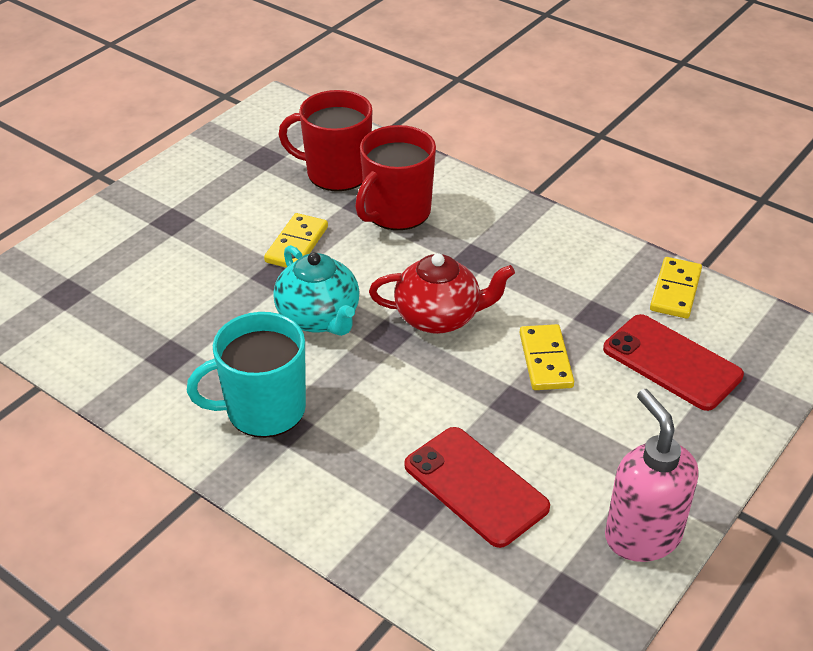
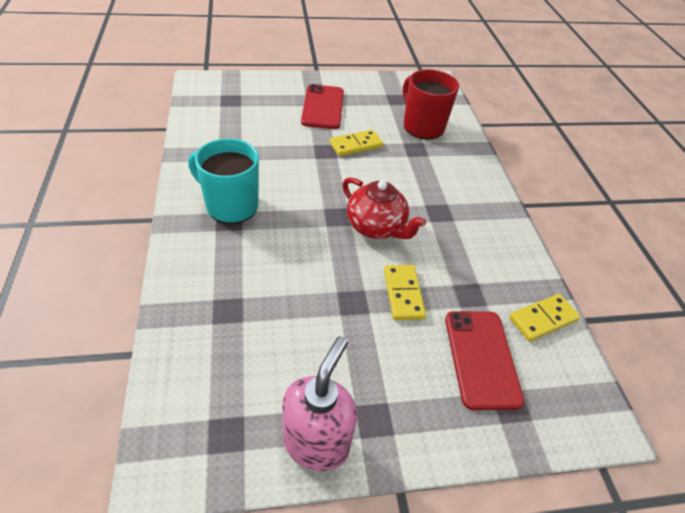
camera: 40 degrees right, 5 degrees up
turquoise teapot [273,245,360,336] -> none
red mug [355,125,436,230] -> none
red phone [404,427,550,548] -> red phone moved to [301,84,344,129]
yellow domino [520,324,574,390] -> yellow domino turned 45 degrees counterclockwise [384,265,426,320]

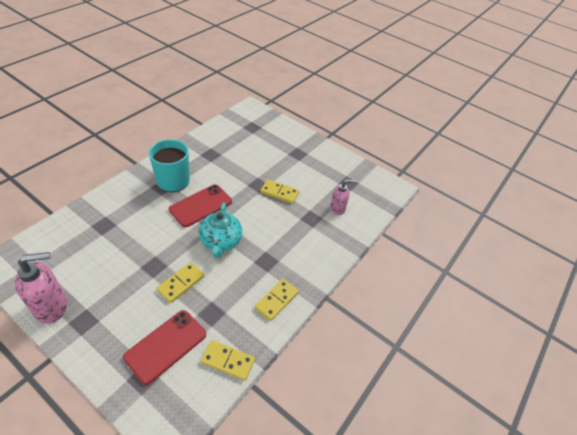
camera: 45 degrees right, 0 degrees up
red phone [301,84,344,129] -> red phone moved to [169,185,232,227]
red teapot [342,177,426,239] -> turquoise teapot [199,203,242,258]
red mug [403,69,459,139] -> pink soap dispenser [330,179,356,215]
none -> yellow domino [255,279,299,321]

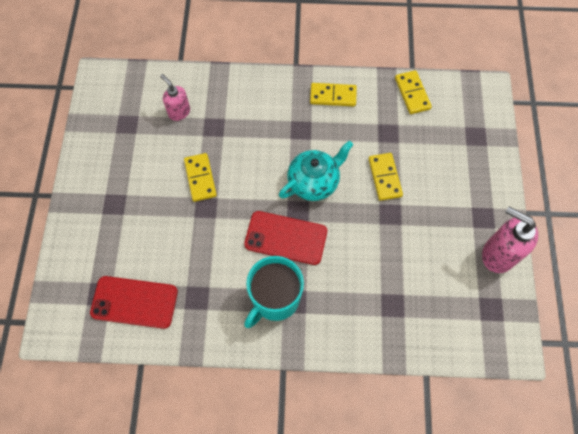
camera: 120 degrees left, 20 degrees up
red phone [123,310,206,385] -> red phone moved to [90,276,178,329]
yellow domino [156,262,204,303] -> yellow domino turned 75 degrees clockwise [369,153,403,201]

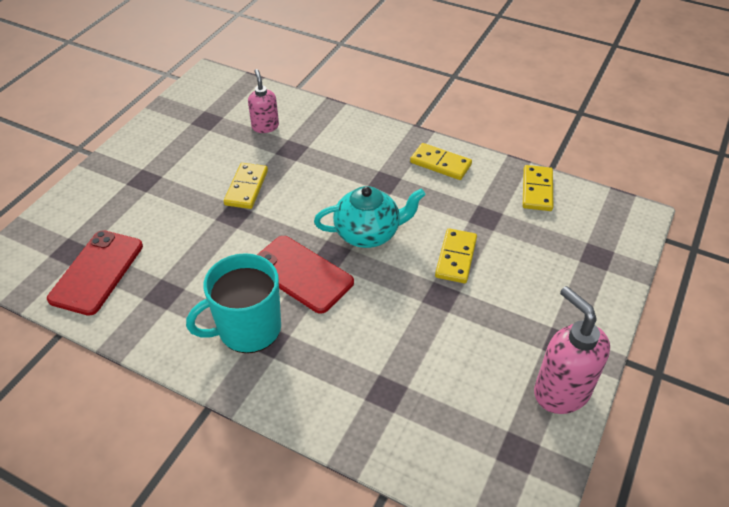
camera: 25 degrees right, 20 degrees down
red phone [90,276,178,329] -> red phone turned 75 degrees clockwise [47,230,143,316]

